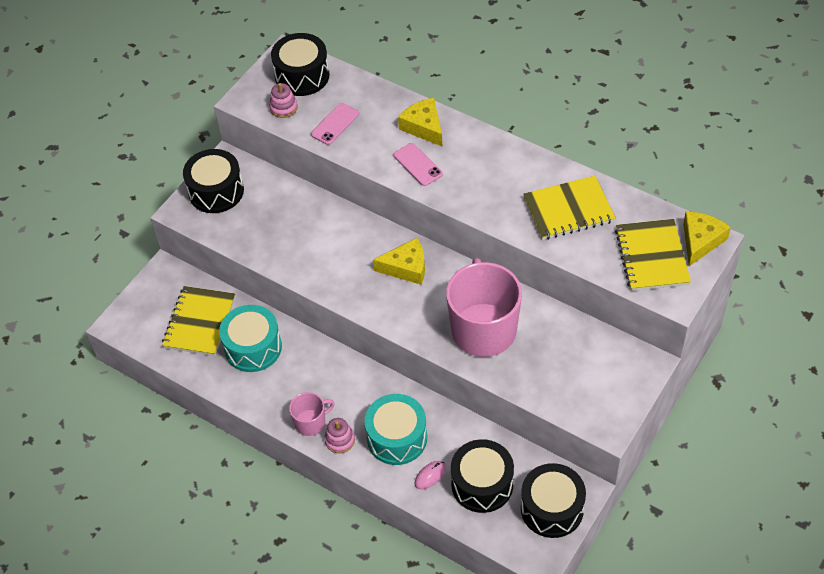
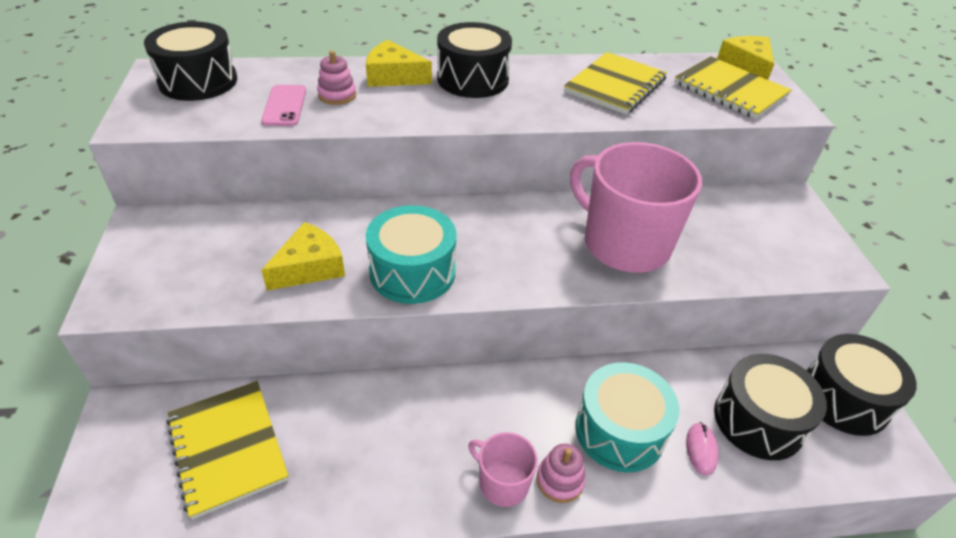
camera: 45 degrees left, 10 degrees down
black drum [183,149,244,213] -> black drum moved to [437,22,512,98]
turquoise drum [219,305,282,372] -> turquoise drum moved to [366,205,456,304]
pink stacking toy [269,83,298,118] -> pink stacking toy moved to [317,51,356,105]
pink mug [289,392,335,436] -> pink mug turned 75 degrees counterclockwise [468,432,538,507]
yellow cheese [373,238,425,285] -> yellow cheese moved to [261,222,345,291]
pink phone [393,143,443,186] -> none

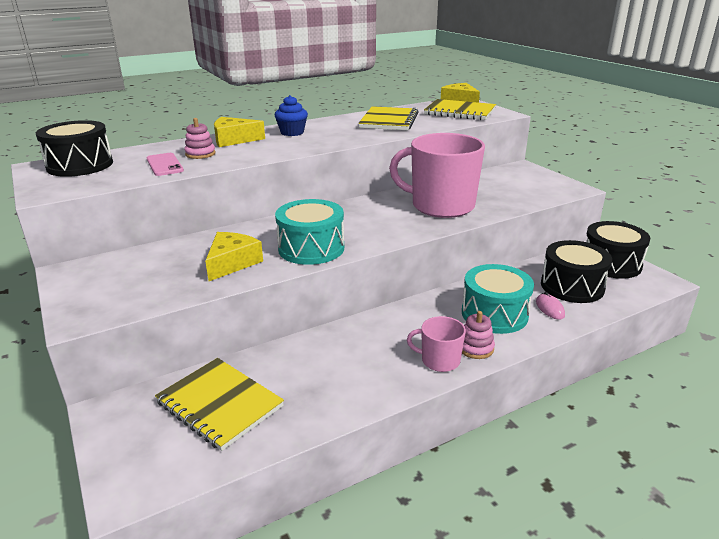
camera: 20 degrees left, 15 degrees down
black drum [437,22,512,98] -> blue cupcake [275,95,308,136]

